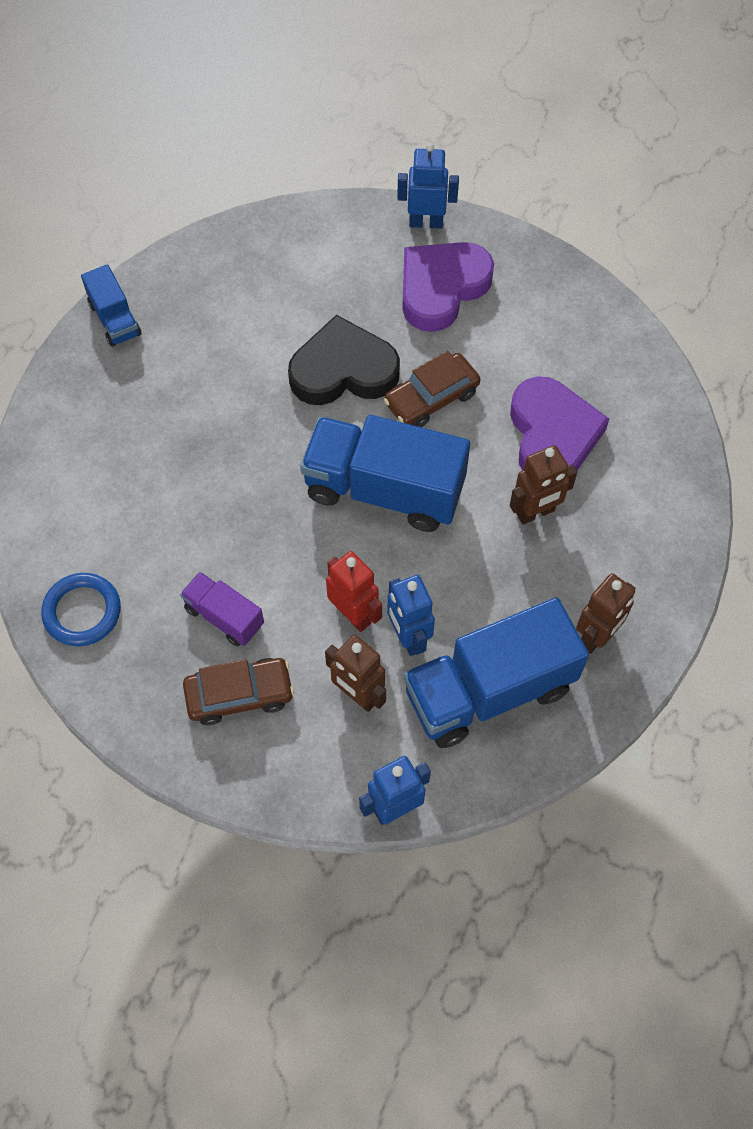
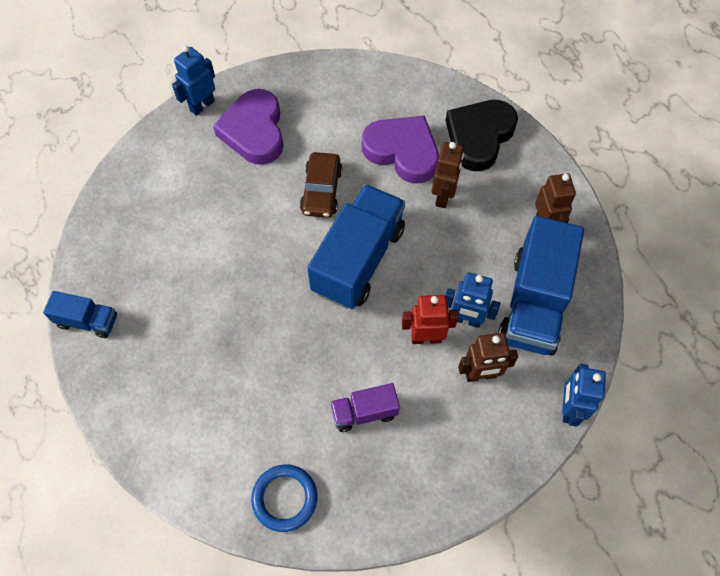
camera: 50 degrees left, 0 degrees up
brown car [183,658,294,725] -> none
black heart [288,315,400,405] -> black heart moved to [446,100,518,171]
blue truck [300,415,470,532] -> blue truck turned 150 degrees clockwise [307,184,405,309]

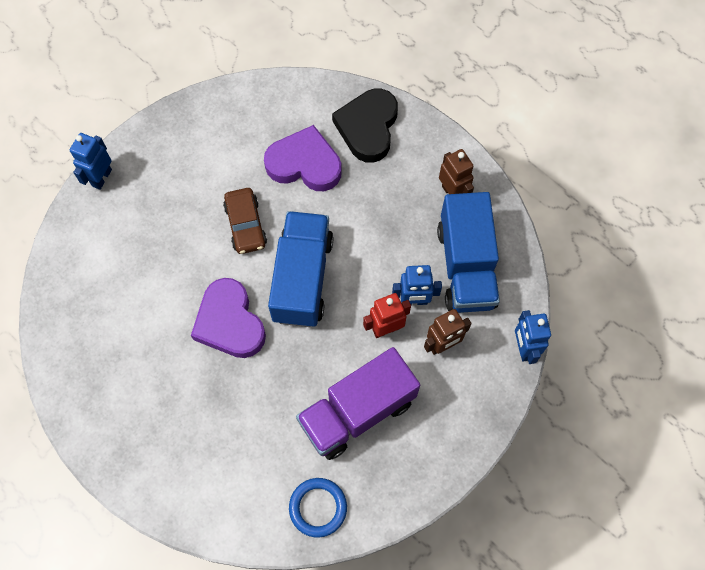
camera: 20 degrees left, 5 degrees up
blue truck [43,291,117,338] -> none
purple heart [213,89,283,165] -> purple heart moved to [191,278,266,358]
purple truck [330,383,400,432] -> purple truck [296,347,420,460], size x1.99
brown robot [432,142,464,208] -> none

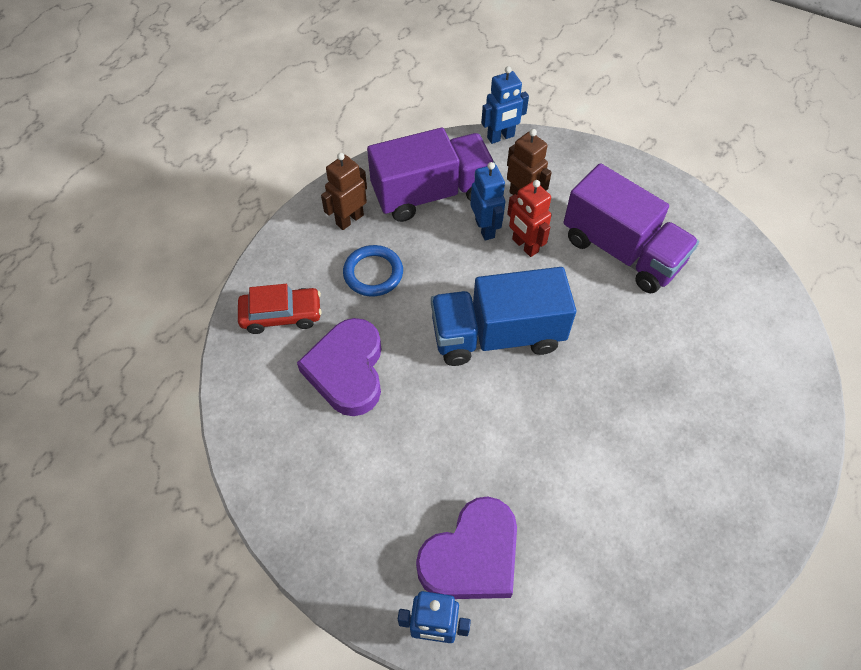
camera: 105 degrees left, 10 degrees down
purple heart [191,278,266,358] -> purple heart moved to [416,497,517,599]
brown car [223,188,267,254] -> none
blue ring [289,478,347,538] -> blue ring moved to [343,245,403,296]
black heart [332,89,398,163] -> red car [238,284,322,334]
blue truck [437,192,500,313] -> purple truck [367,128,495,222]

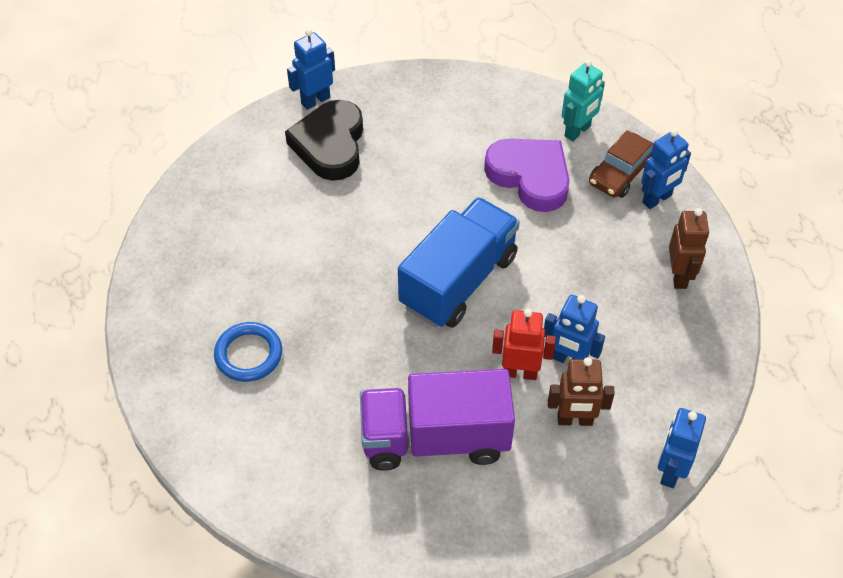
camera: 135 degrees right, 5 degrees down
red car [238,284,322,334] -> brown car [589,130,654,198]
blue ring [343,245,403,296] -> blue ring moved to [214,322,282,382]
purple truck [367,128,495,222] -> none
purple heart [416,497,517,599] -> black heart [285,100,363,181]
none -> turquoise robot [562,60,605,141]
none -> blue robot [641,129,691,209]

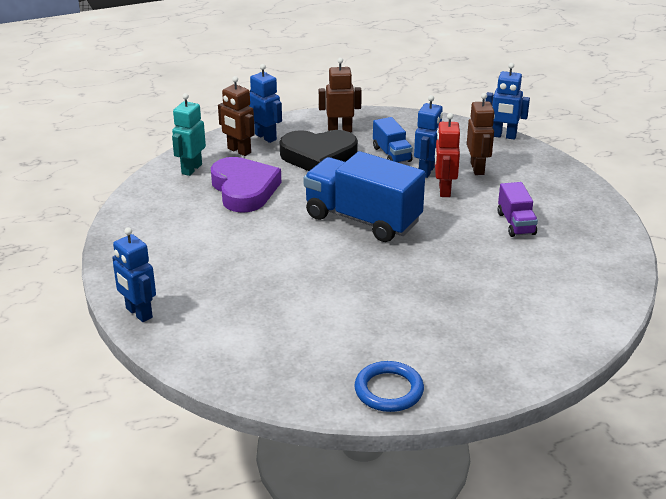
camera: 95 degrees left, 20 degrees down
blue ring [214,322,282,382] -> blue ring moved to [354,361,424,412]
black heart [285,100,363,181] -> black heart moved to [280,130,358,171]
purple truck [360,369,515,471] -> purple truck [497,182,538,237], size x0.50
purple heart [484,139,570,212] -> purple heart turned 120 degrees clockwise [211,157,281,213]
turquoise robot [562,60,605,141] -> turquoise robot turned 105 degrees counterclockwise [172,93,206,176]
brown car [589,130,654,198] -> brown robot [218,76,255,156]
none -> blue truck [373,117,413,163]

